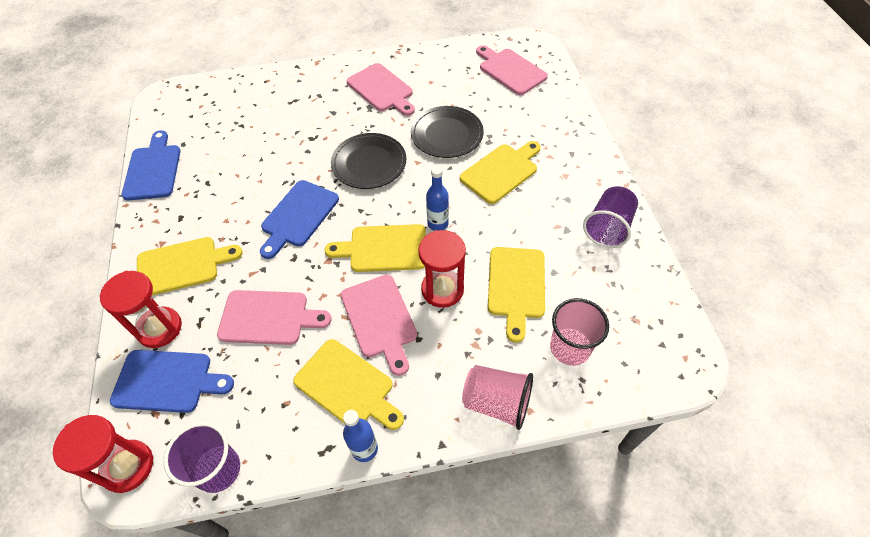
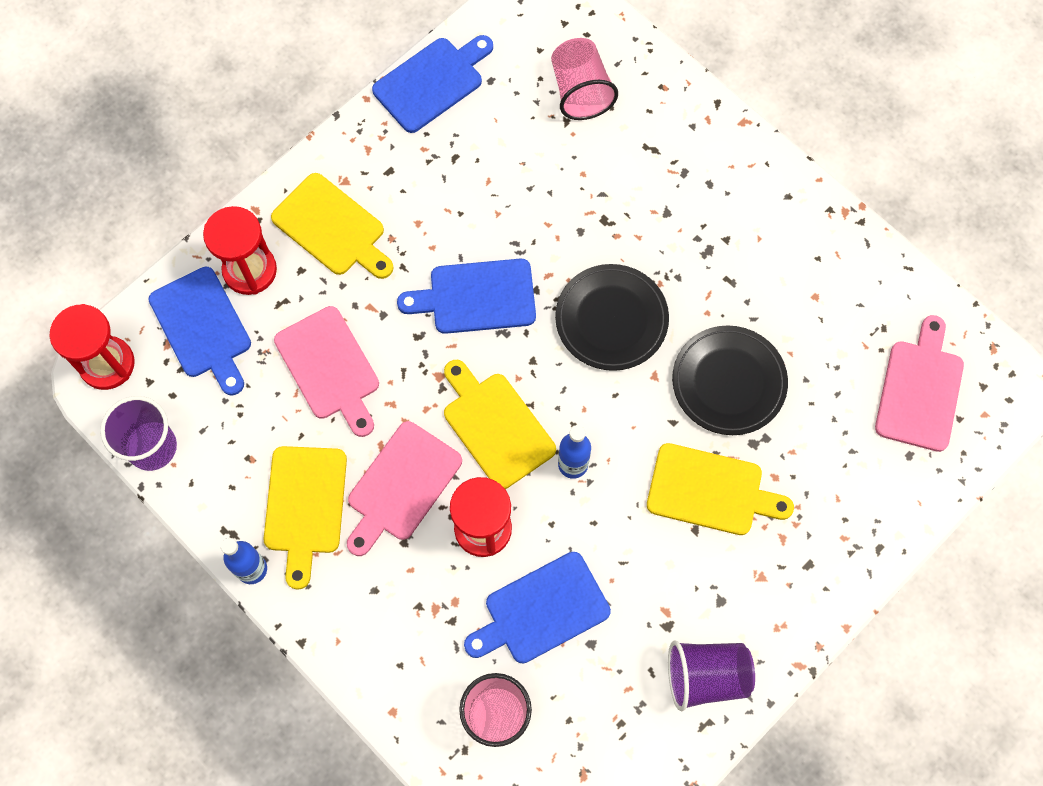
camera: 55 degrees right, 15 degrees up
pink cutting board [347,63,415,116] -> none
pink cup [462,365,533,430] -> pink cup moved to [551,38,618,120]
yellow cutting board [488,247,545,343] -> blue cutting board [464,552,611,663]

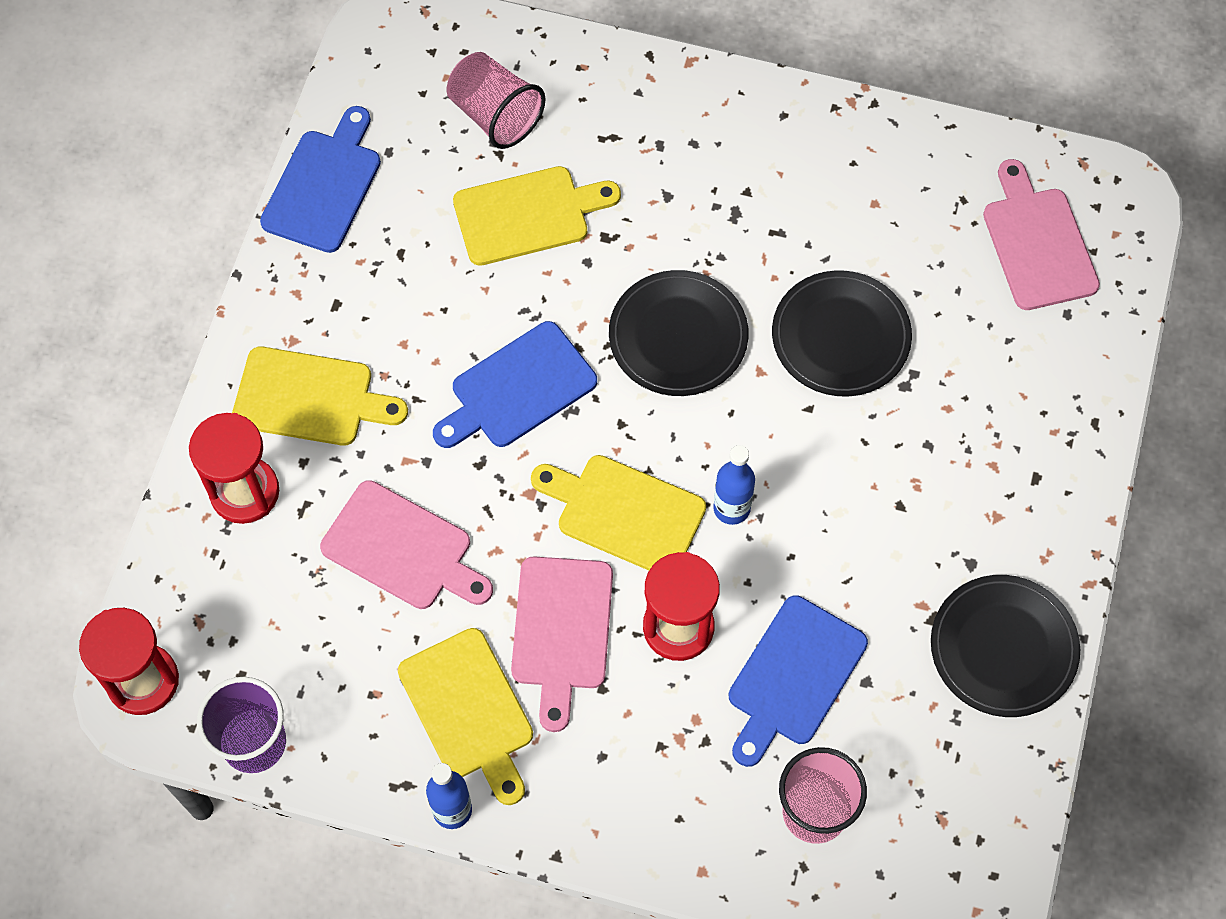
camera: 30 degrees left, 5 degrees down
blue cutting board [148,267,251,396] -> none
yellow cutting board [647,443,794,535] -> yellow cutting board moved to [453,166,621,266]
purple cup [668,640,755,711] -> black plate [931,575,1080,717]

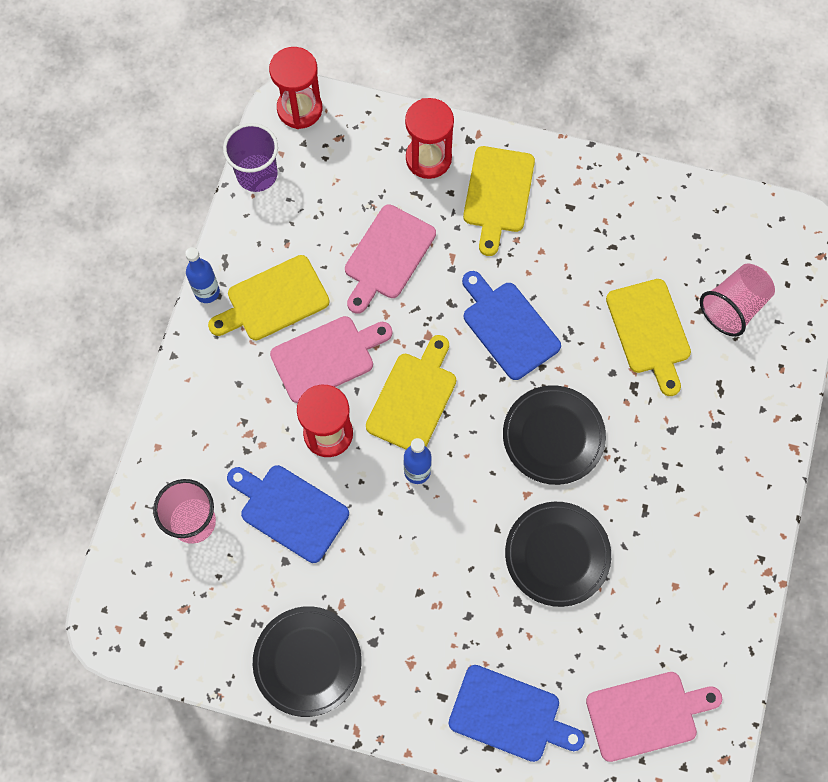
camera: 90 degrees right, 5 degrees up
blue cutting board [260,106,381,253] -> blue cutting board moved to [449,665,585,762]
pink cutting board [511,556,613,732] -> pink cutting board turned 150 degrees clockwise [270,316,393,403]

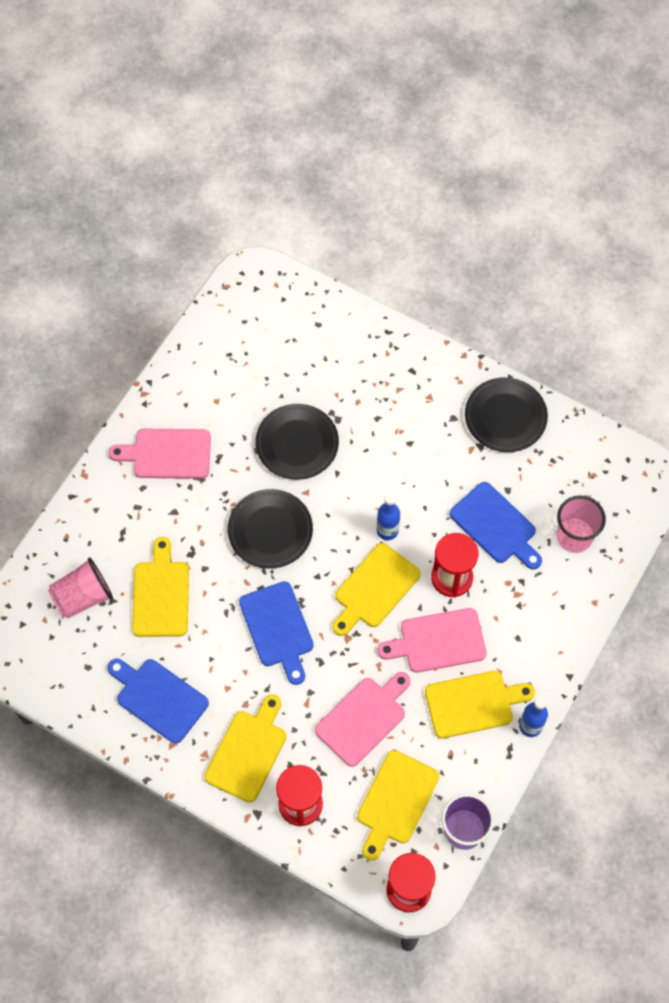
camera: 165 degrees left, 5 degrees down
blue cutting board [449,665,585,762] -> blue cutting board moved to [107,659,209,743]
pink cutting board [586,672,722,762] -> pink cutting board moved to [108,429,211,479]
none -> yellow cutting board [357,750,440,861]

